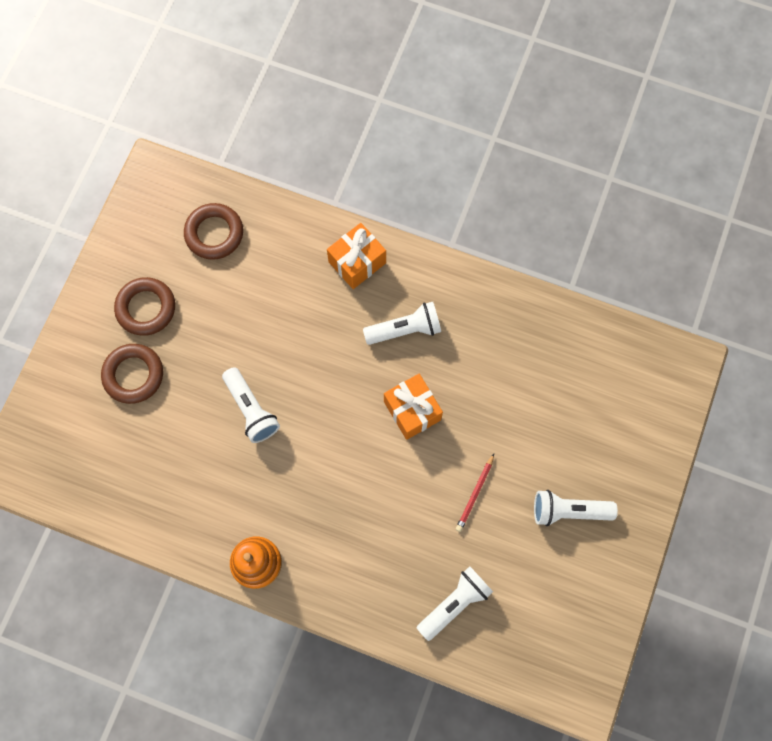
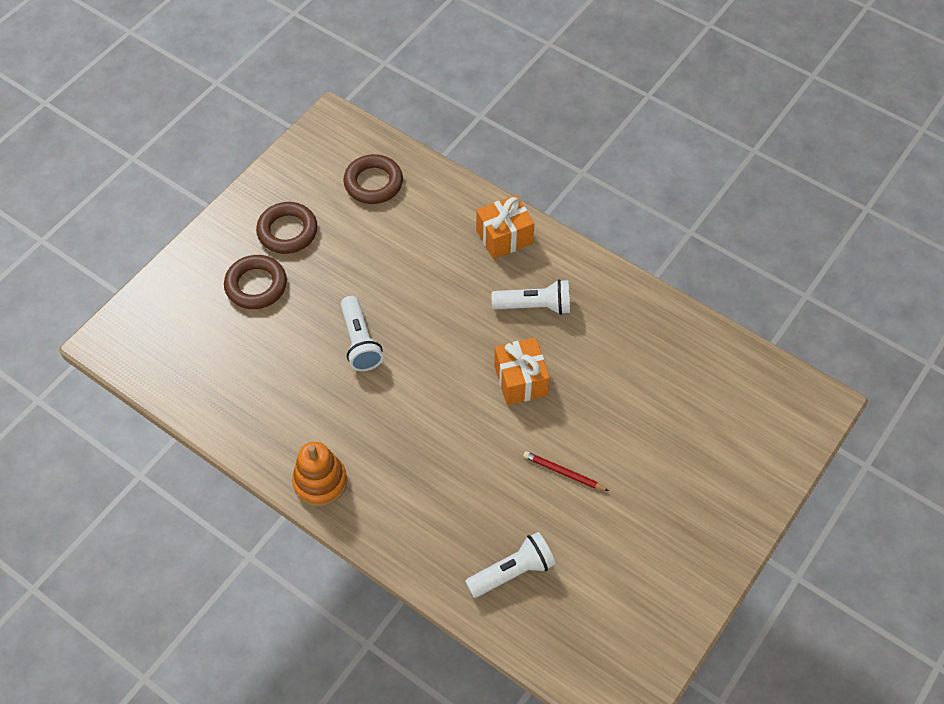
camera: 15 degrees right, 15 degrees down
red pencil [456,454,494,532] -> red pencil turned 75 degrees clockwise [523,451,609,491]
white flashlight [534,490,618,526] -> none

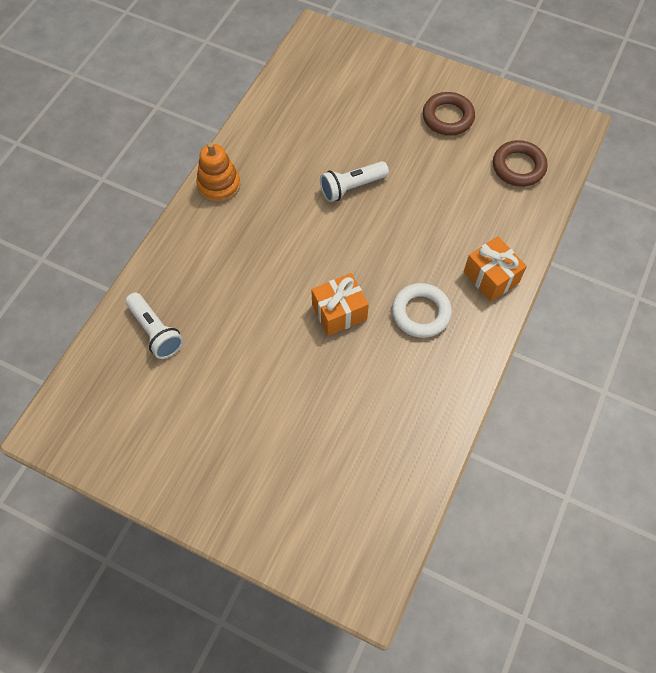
camera: 80 degrees right, 5 degrees up
brown ring [224,255,287,309] -> none
white flashlight [492,279,570,315] -> white ring [392,283,452,338]
red pencil [523,451,609,491] -> none

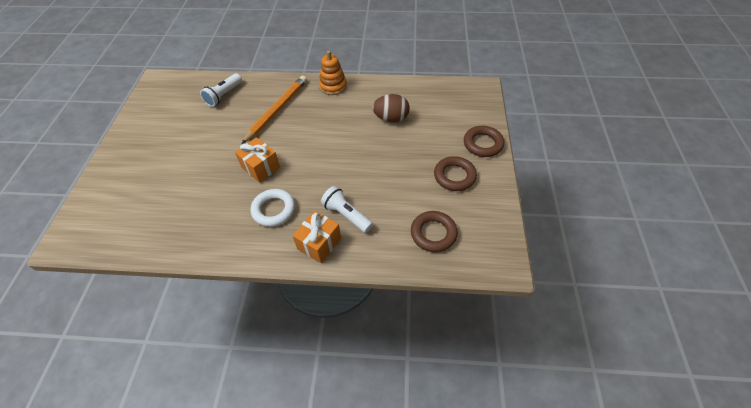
camera: 70 degrees right, 10 degrees down
white flashlight [320,161,389,202] -> white flashlight moved to [321,186,373,233]
none -> orange pencil [241,76,307,144]
none -> brown egg [372,94,410,123]
none -> brown ring [464,126,504,157]

